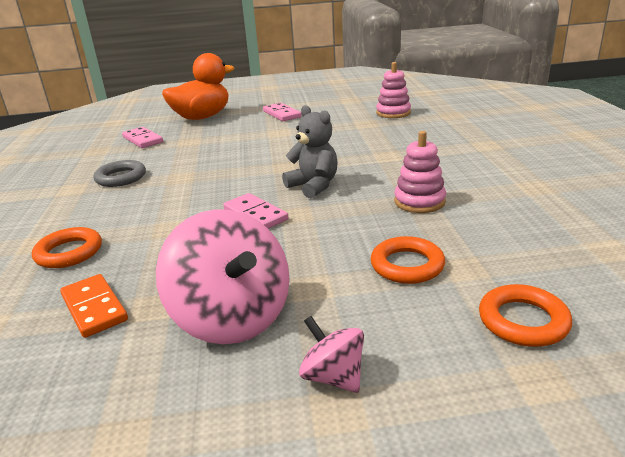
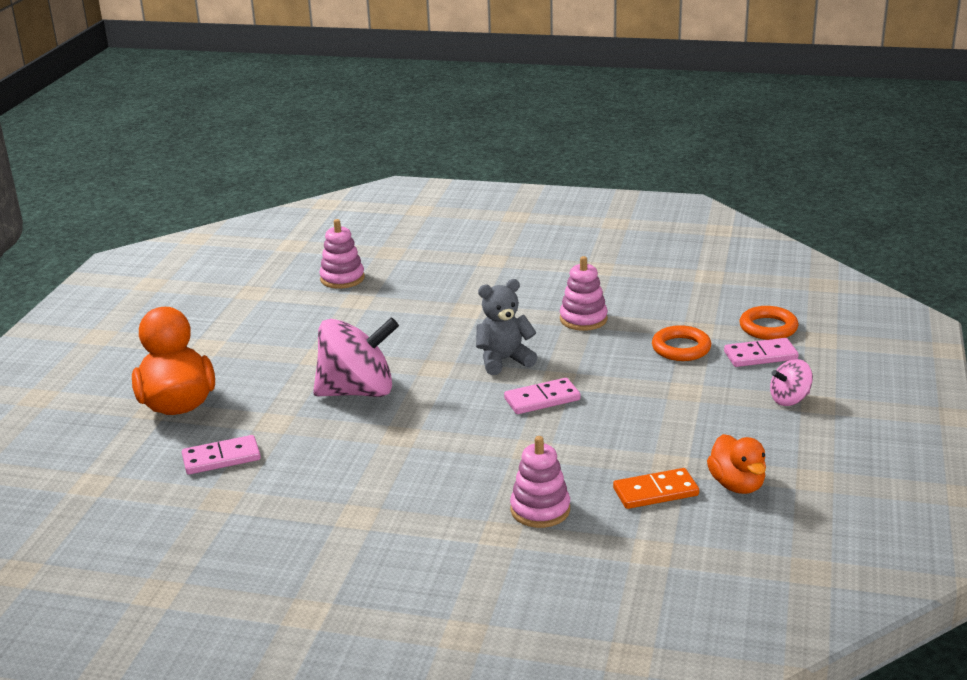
camera: 70 degrees left, 0 degrees up
orange ring [32,227,102,268] -> pink stacking toy [510,436,570,528]
grey ring [94,160,146,187] -> none
pink spinning top [156,209,290,344] -> pink spinning top moved to [313,317,399,397]
pink domino [263,103,302,121] -> pink domino moved to [724,338,799,367]
none -> orange duck [707,434,766,494]

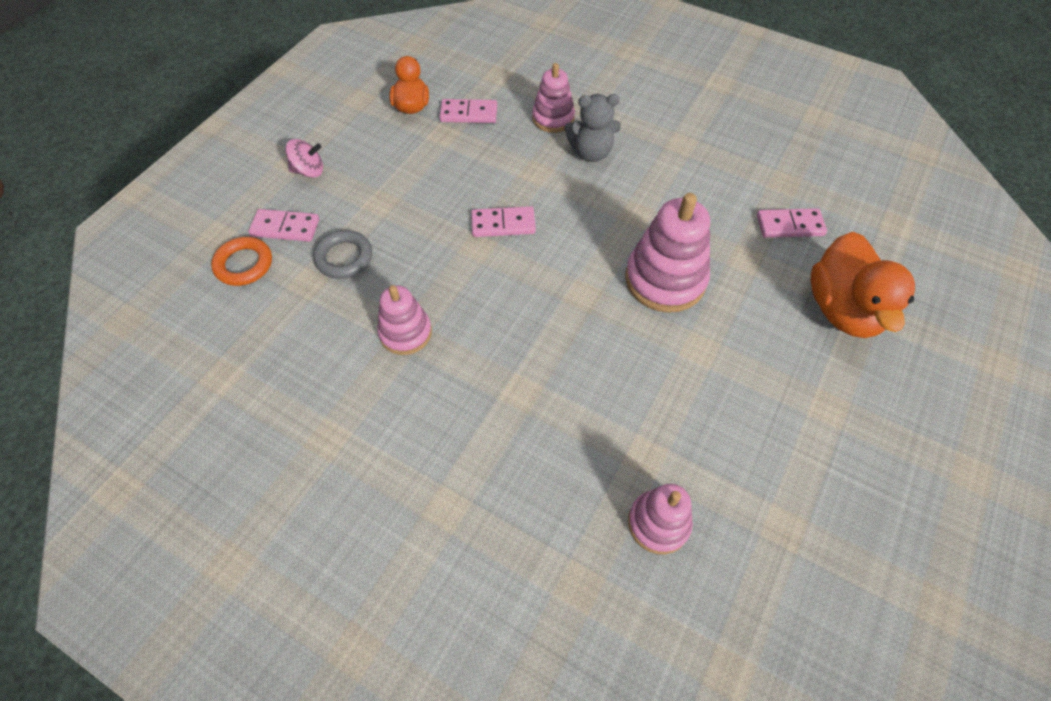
camera: 165 degrees left, 30 degrees up
pink spinning top [313,317,399,397] -> pink stacking toy [625,193,710,313]
grey teddy bear [476,279,537,375] -> grey teddy bear moved to [565,94,621,162]
orange domino [613,468,699,509] -> pink domino [439,99,497,123]
orange ring [652,325,711,361] -> grey ring [313,230,372,279]

